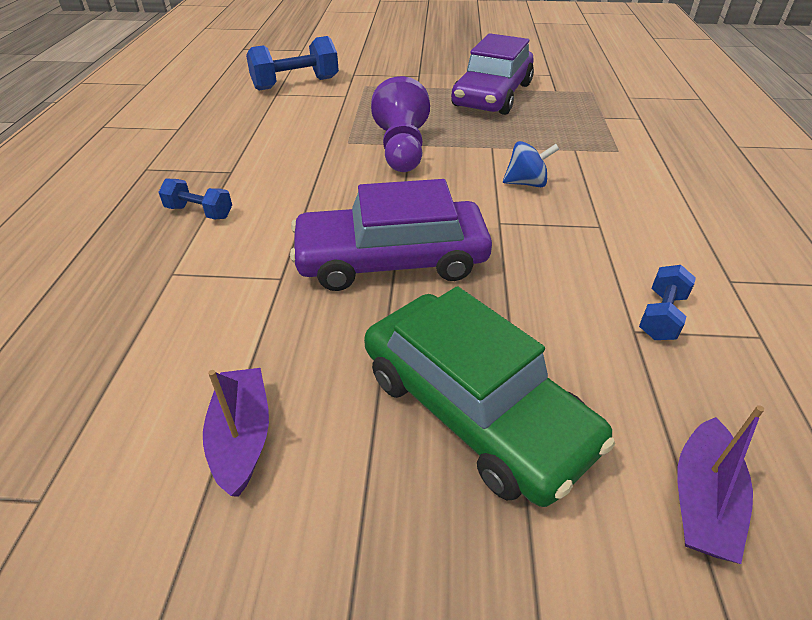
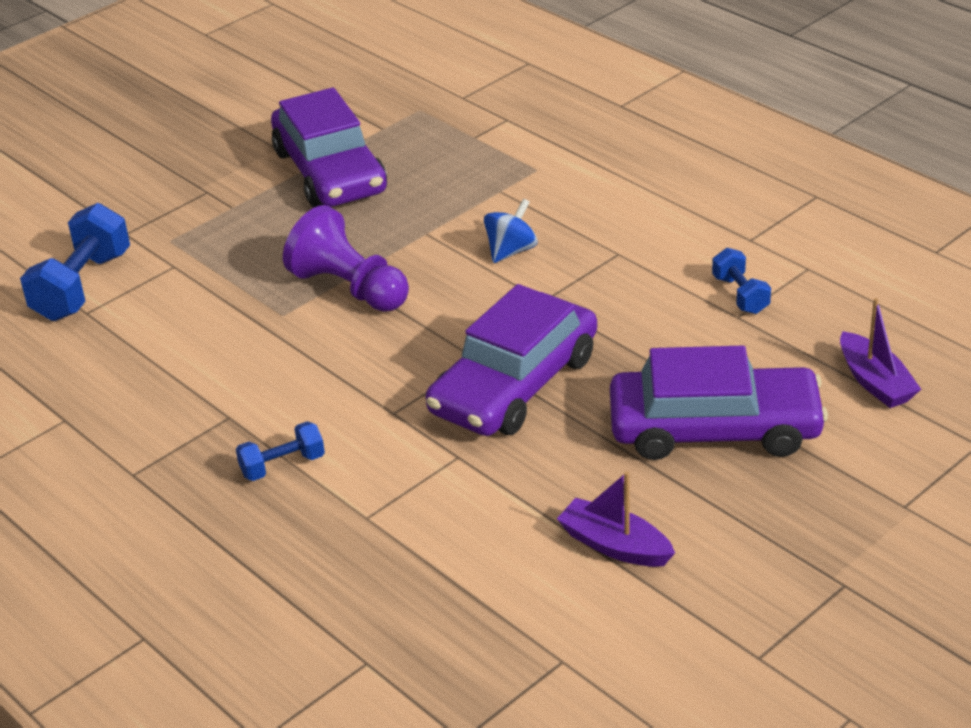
camera: 45 degrees left, 5 degrees down
green car [364,286,615,507] -> purple car [610,346,828,460]

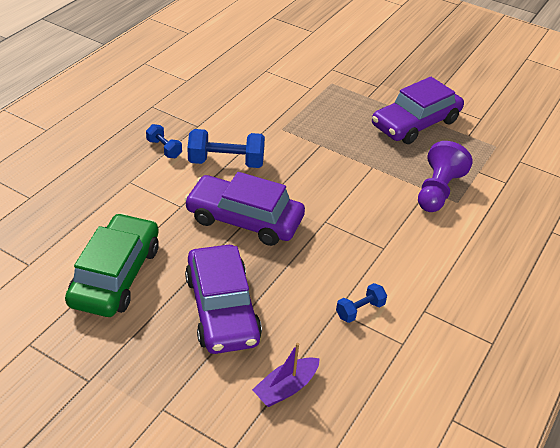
camera: 70 degrees right, 5 degrees up
blue dumbbell [20,203,130,321] -> blue dumbbell moved to [188,129,265,168]
purple pawn [283,205,409,312] -> purple pawn moved to [418,141,473,212]
blue spinning top [484,199,538,263] -> none
purple boat [557,471,675,567] -> green car [65,213,159,317]

